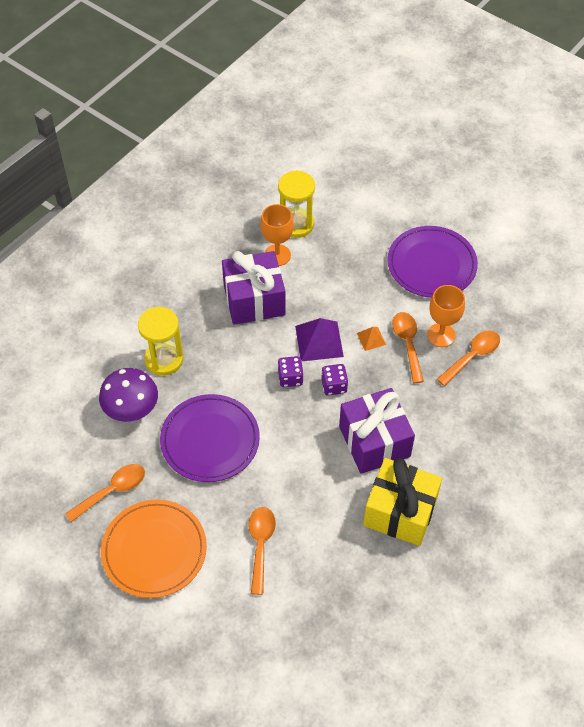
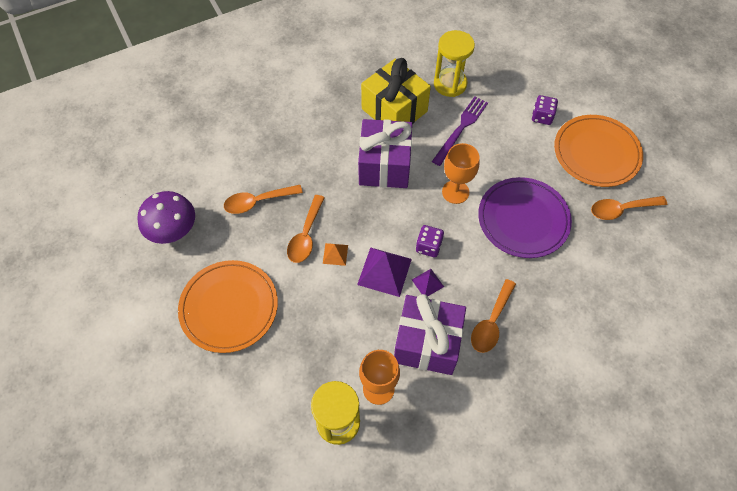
camera: 155 degrees left, 5 degrees up
purple mushroom [99,368,158,422] -> purple mushroom moved to [137,191,195,244]
yellow hourglass [138,307,184,375] -> yellow hourglass moved to [434,30,475,97]
orange spoon [248,507,276,595] -> orange spoon moved to [471,279,516,353]
purple dice [321,364,348,396] -> purple dice moved to [532,95,558,125]
purple plate [387,226,478,298] -> orange plate [178,260,278,353]
orange goblet [427,285,465,347] -> orange goblet moved to [442,143,480,204]
none -> purple pyramid [412,269,444,296]
none -> purple fork [432,97,488,166]

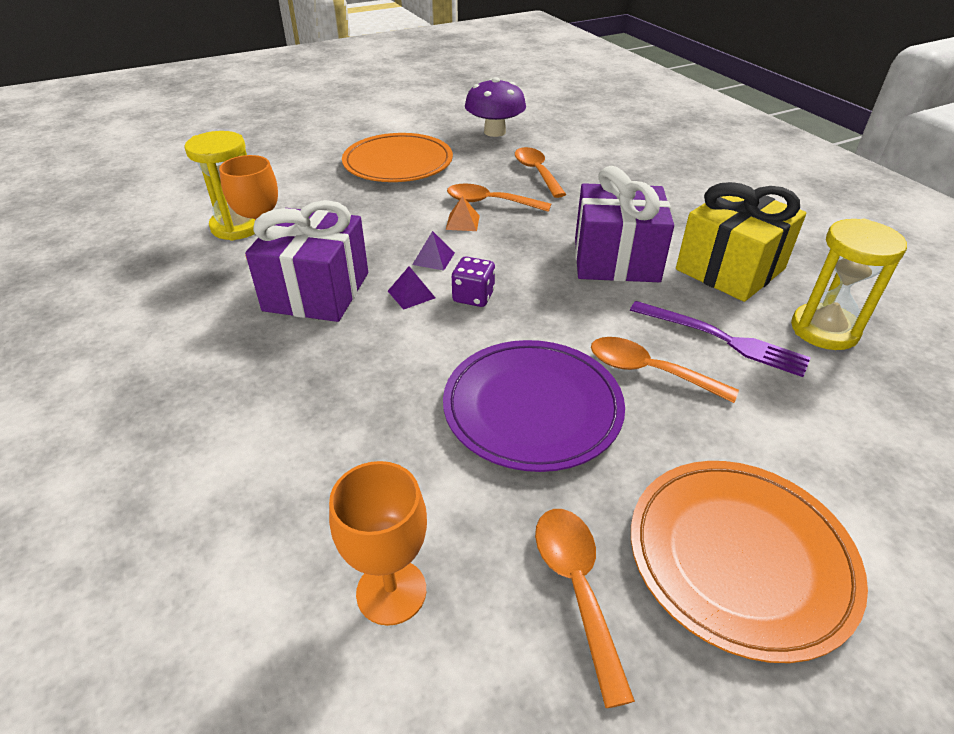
camera: 90 degrees right, 20 degrees down
purple pyramid [357,247,412,297] -> purple pyramid [412,231,455,270], size x0.53
orange goblet [442,143,480,204] -> orange goblet moved to [329,461,427,626]
orange spoon [471,279,516,353] -> orange spoon moved to [591,337,739,403]
purple dice [532,95,558,125] -> none

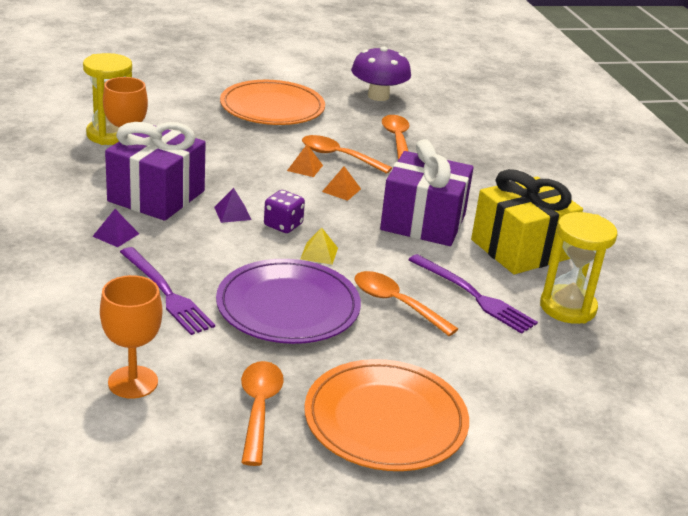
camera: 10 degrees right, 10 degrees down
purple pyramid [412,231,455,270] -> purple pyramid moved to [92,209,139,247]
none -> purple fork [120,247,215,335]
none -> yellow pyramid [300,227,338,265]
none -> orange pyramid [322,166,361,201]

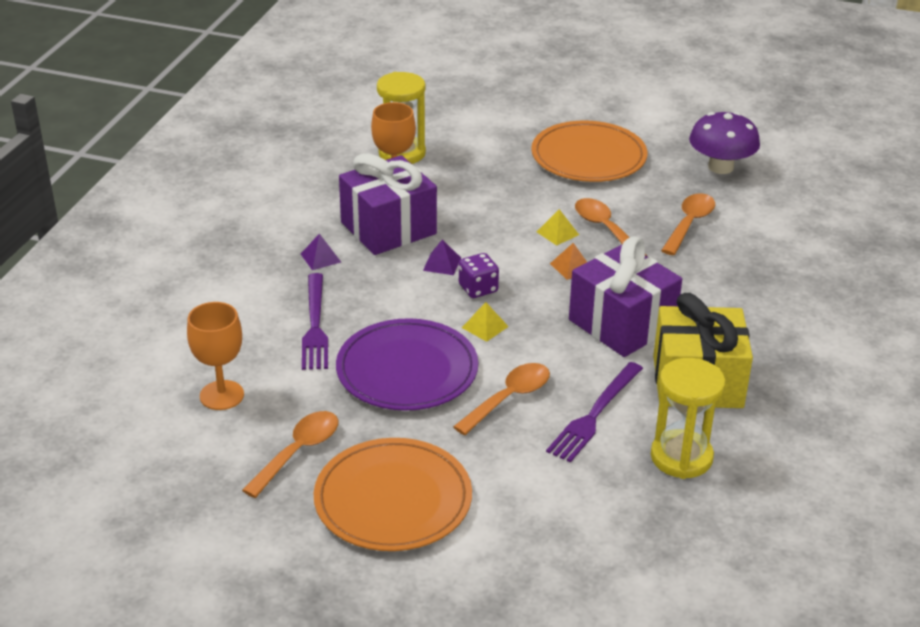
camera: 35 degrees right, 5 degrees up
orange pyramid [287,145,323,177] -> yellow pyramid [537,209,579,245]
orange spoon [354,271,458,336] -> orange spoon turned 60 degrees clockwise [453,363,550,435]
purple fork [408,254,538,334] -> purple fork turned 45 degrees clockwise [546,362,643,463]

